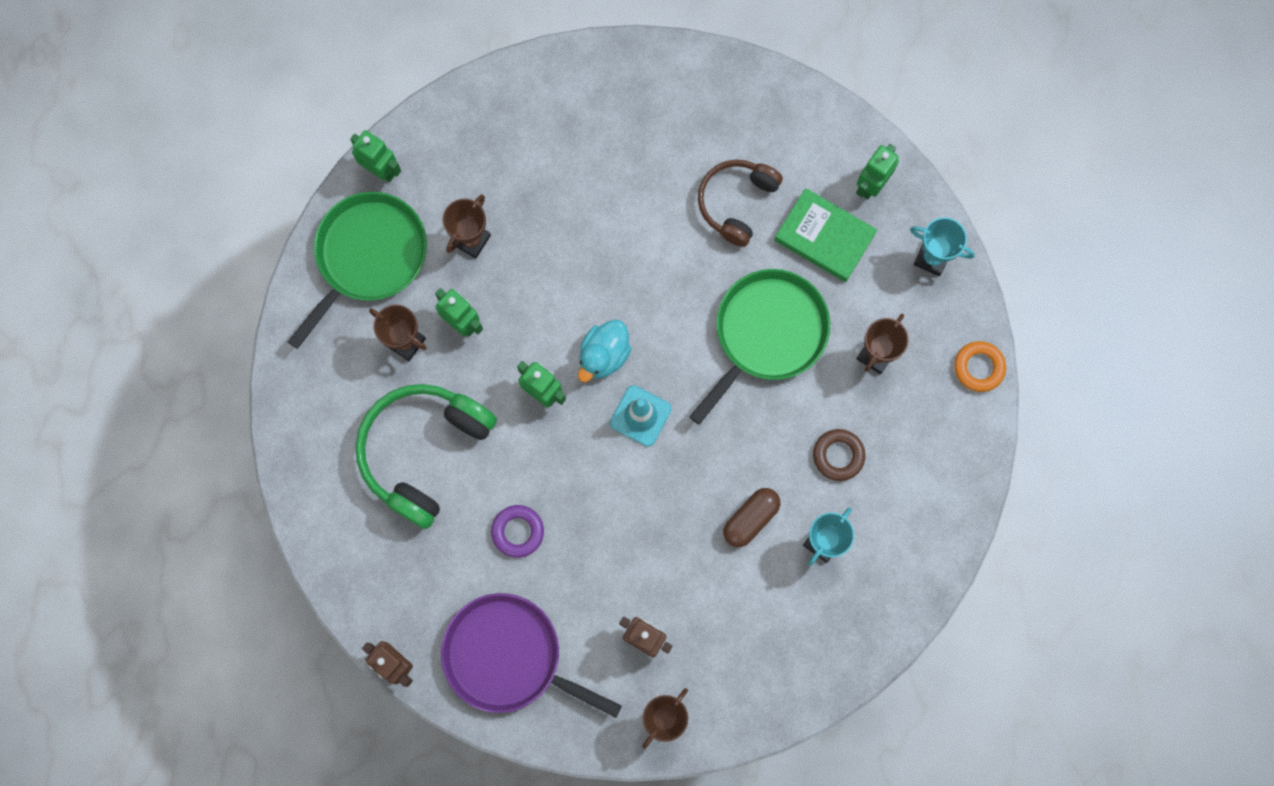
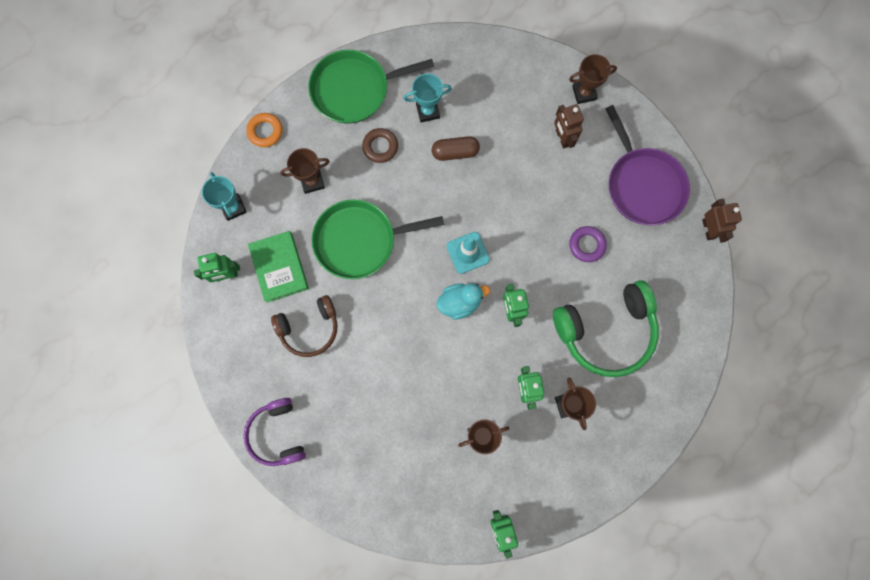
camera: 140 degrees left, 0 degrees up
green pan [288,192,427,349] -> green pan moved to [308,50,434,123]
none -> purple headphones [243,398,306,466]

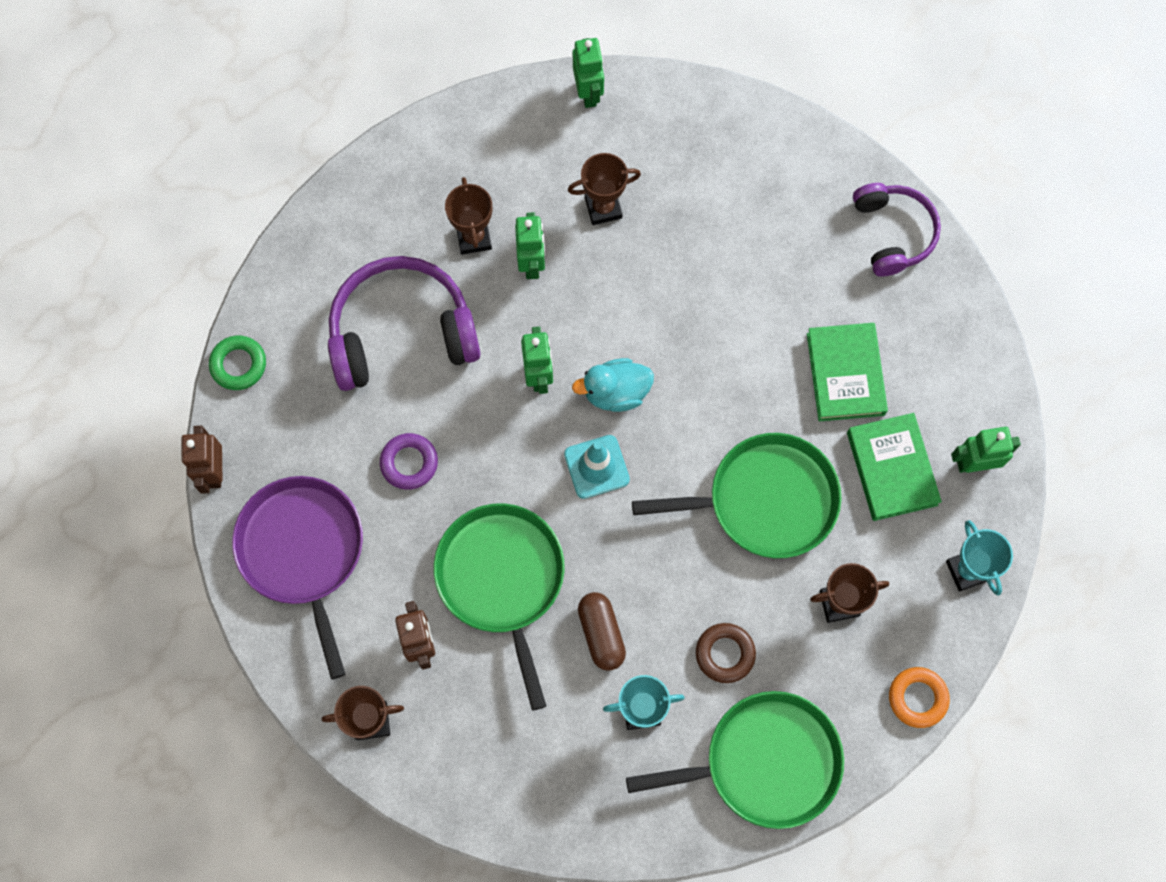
camera: 175 degrees left, 5 degrees down
brown headphones [271,295,337,357] -> green book [807,323,888,421]
brown capsule [432,136,480,161] -> brown capsule turned 75 degrees clockwise [578,592,626,671]
green headphones [553,280,659,377] -> purple headphones [328,256,481,391]
none -> green ring [209,336,266,390]
none -> green pan [434,503,565,711]

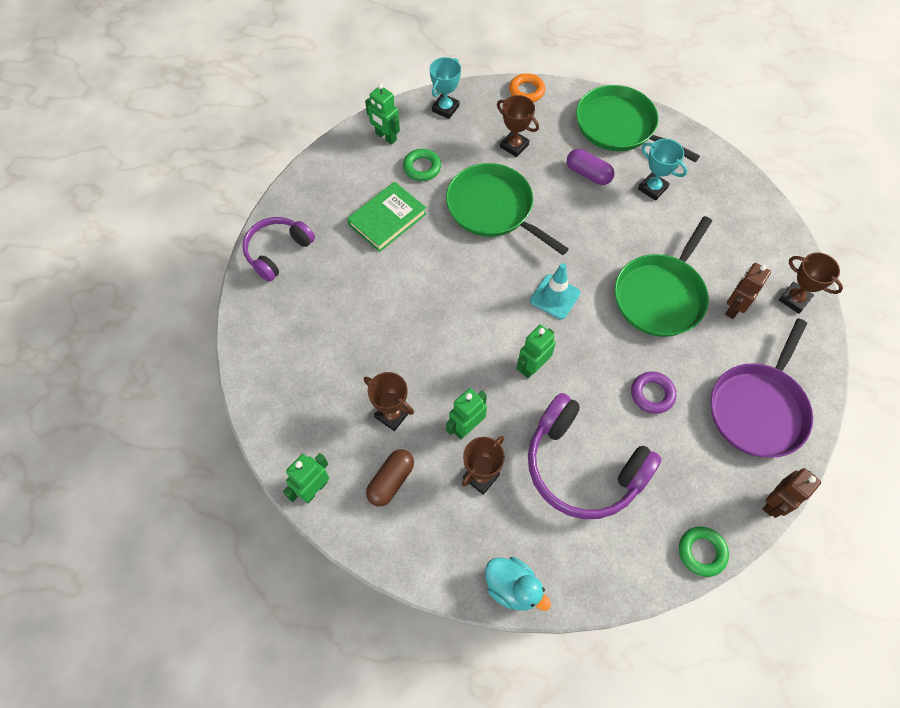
camera: 130 degrees left, 10 degrees down
turquoise duck [572,358,654,412] -> turquoise duck moved to [485,557,551,611]
brown capsule [578,592,626,671] -> brown capsule moved to [366,449,414,507]
brown ring [696,623,756,683] -> purple capsule [567,149,615,185]
green book [847,413,942,521] -> green ring [403,149,441,181]

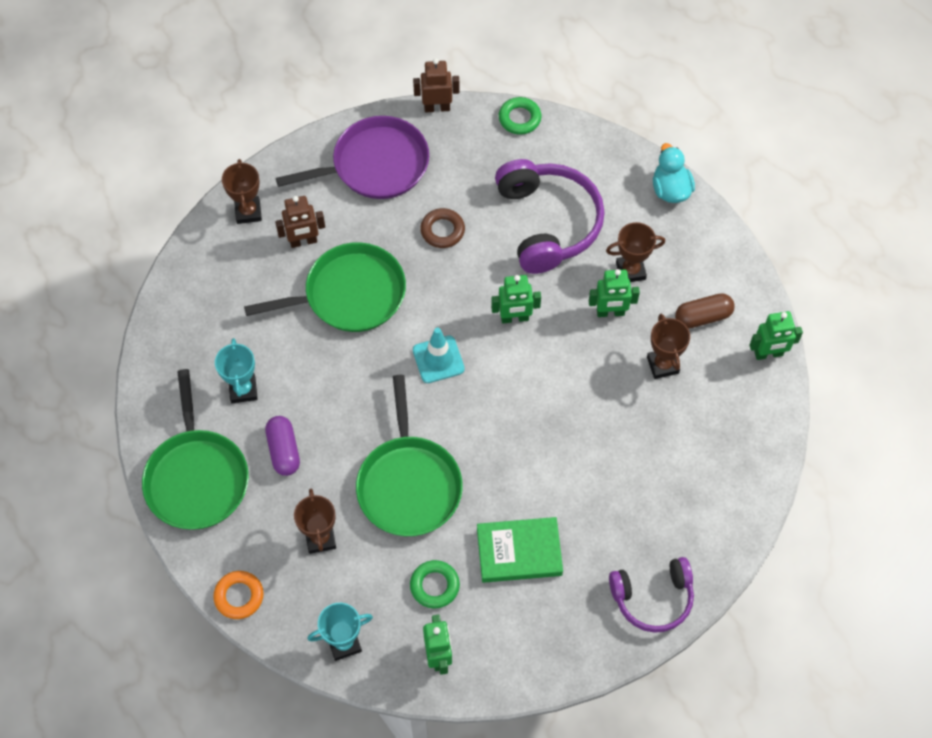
camera: 140 degrees left, 0 degrees up
purple ring [631,371,676,414] -> brown ring [420,208,465,248]

